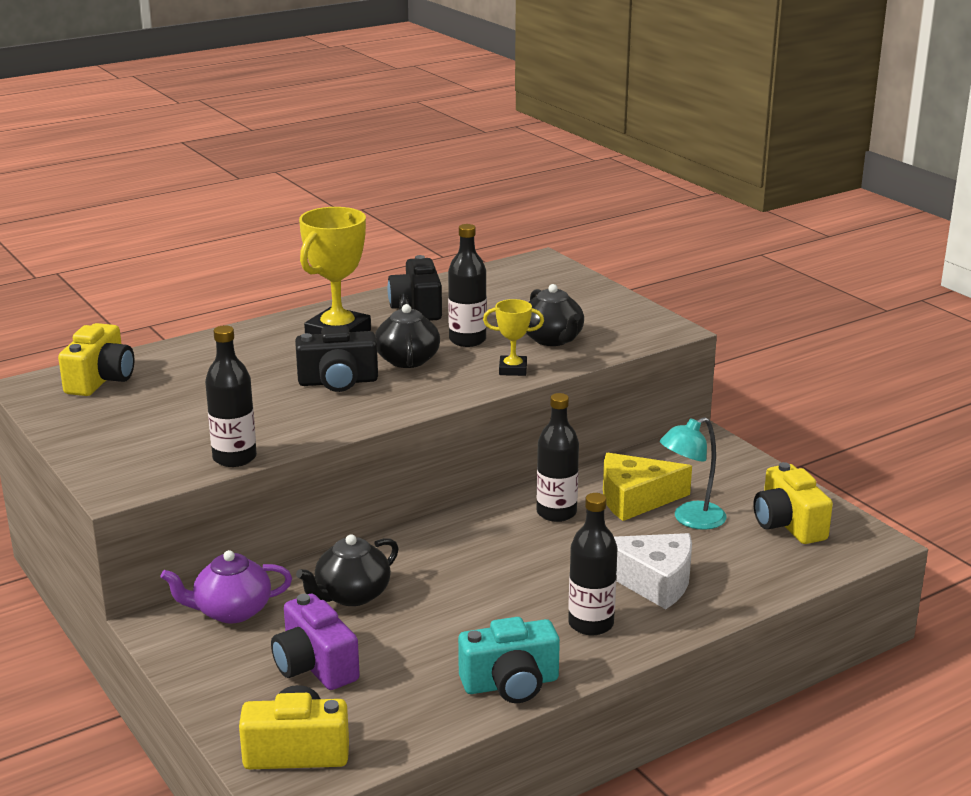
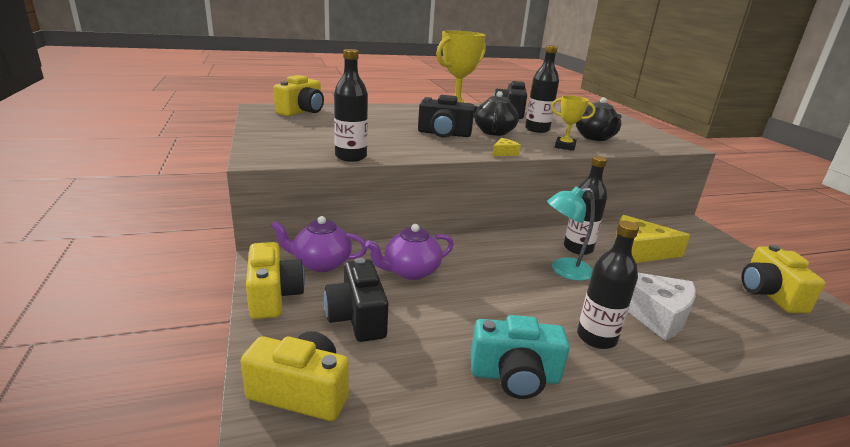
camera: 15 degrees right, 0 degrees up
purple camera [271,594,360,690] -> black camera [324,258,388,342]
black teapot [296,534,399,606] -> purple teapot [365,224,454,280]
turquoise lamp [660,417,726,530] -> turquoise lamp moved to [547,186,595,281]
none -> yellow camera [246,242,305,319]
none -> yellow cheese [492,138,521,156]

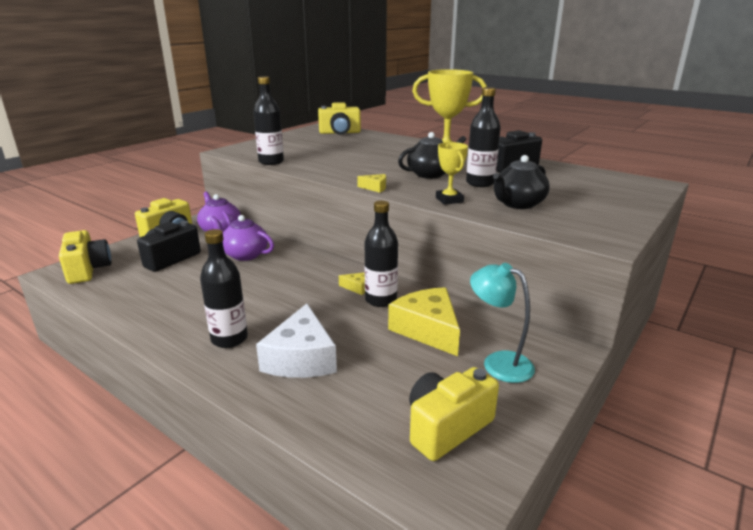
camera: 55 degrees right, 0 degrees up
black camera [418,95,475,137] -> none
turquoise camera [471,315,570,399] -> none
turquoise lamp [547,186,595,281] -> turquoise lamp moved to [470,263,535,383]
none -> yellow cheese [339,272,365,295]

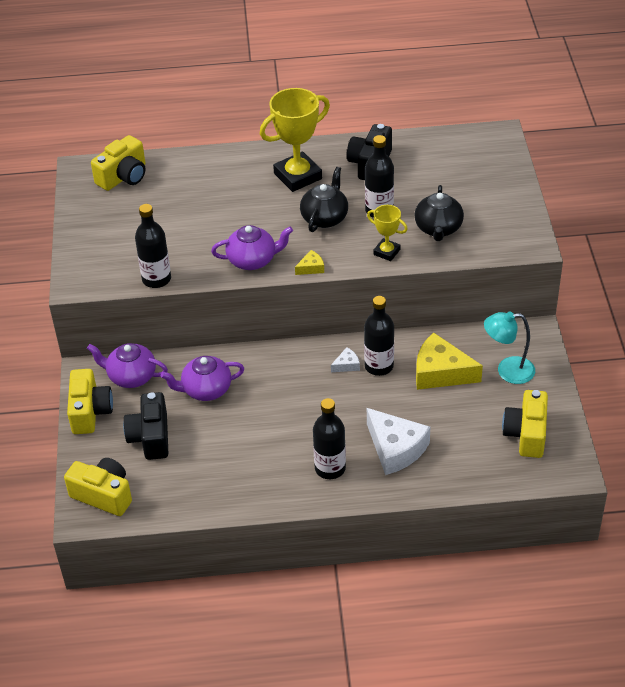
camera: 40 degrees left, 20 degrees up
yellow cheese [339,272,365,295] -> white cheese [331,347,360,372]
none -> purple teapot [211,225,293,270]

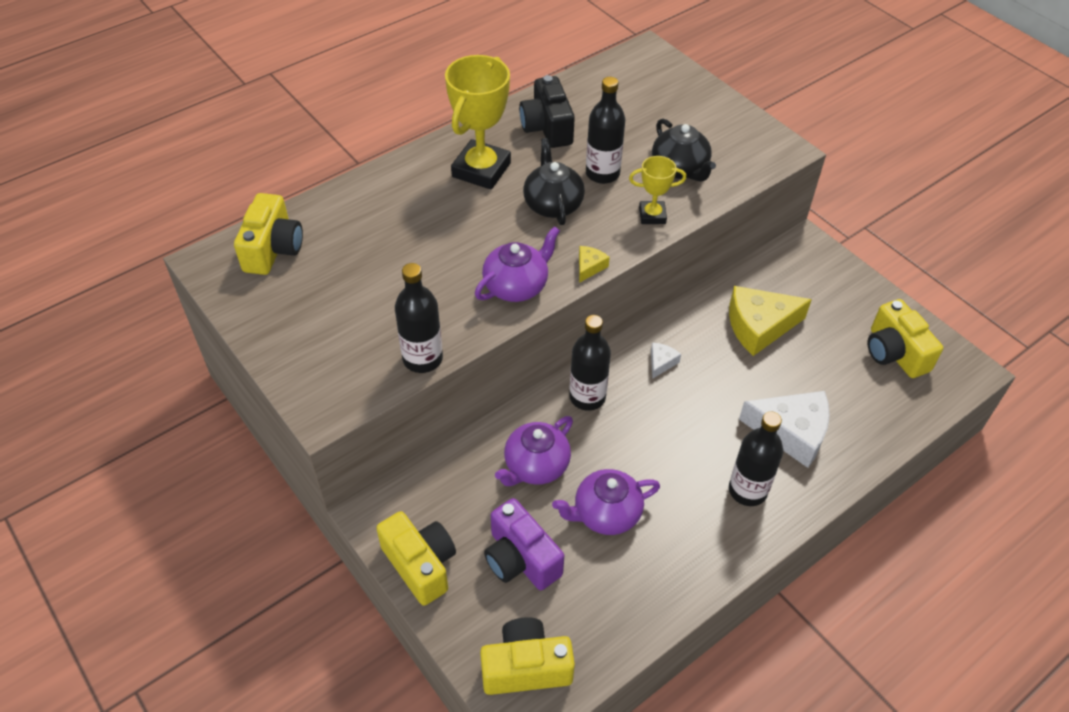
camera: 35 degrees left, 5 degrees up
purple teapot [87,343,168,388] -> purple teapot moved to [552,469,660,535]
black camera [123,392,168,460] -> purple camera [484,498,564,590]
black bottle [364,296,394,376] -> black bottle moved to [569,315,611,411]
turquoise lamp [484,311,535,384] -> none

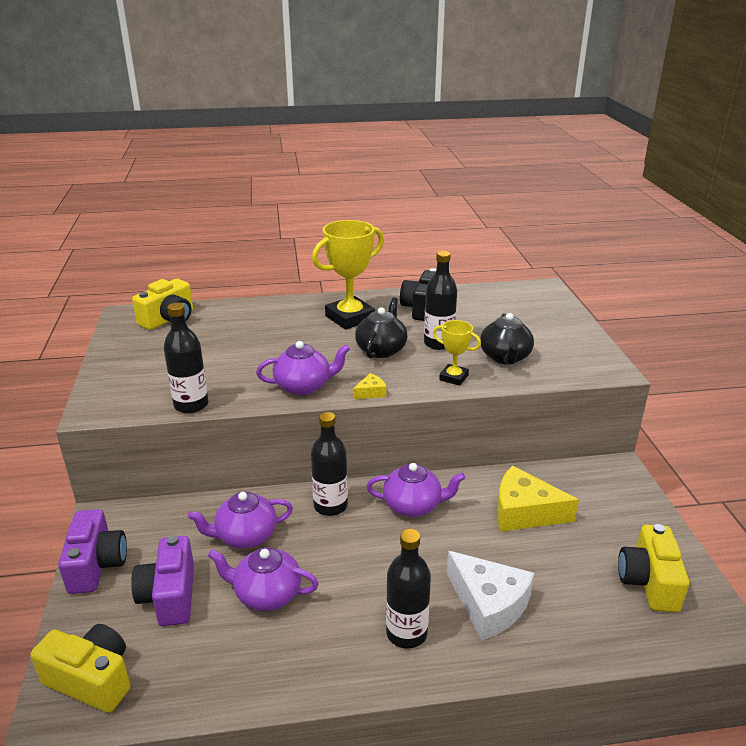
camera: 30 degrees right, 20 degrees down
yellow camera [376,511,456,606] -> purple camera [58,509,127,594]
white cheese [651,343,681,379] -> purple teapot [366,463,465,517]

